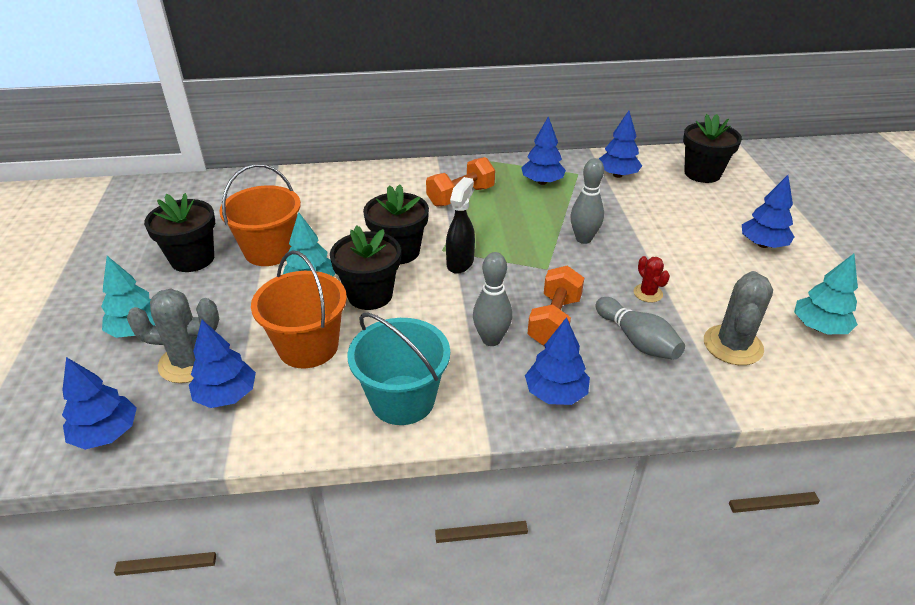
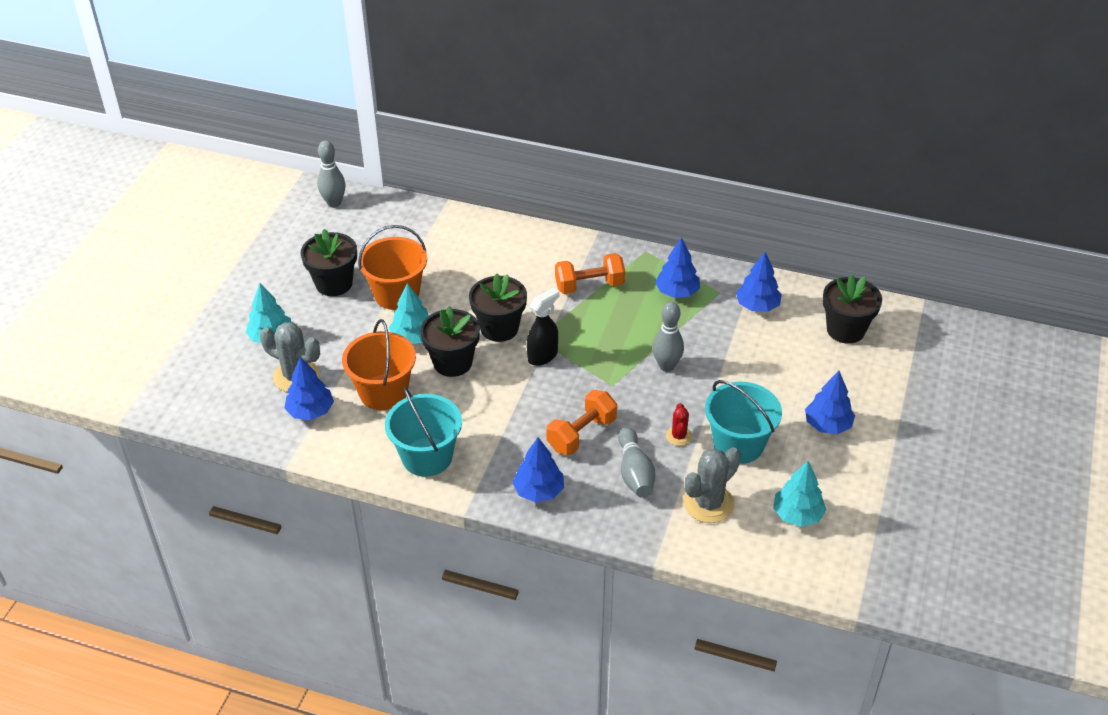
camera: 25 degrees right, 5 degrees up
blue tree [62,357,137,450] -> none
grey bowling pin [473,252,512,346] -> grey bowling pin moved to [317,141,346,208]
none -> turquoise bucket [705,380,782,464]

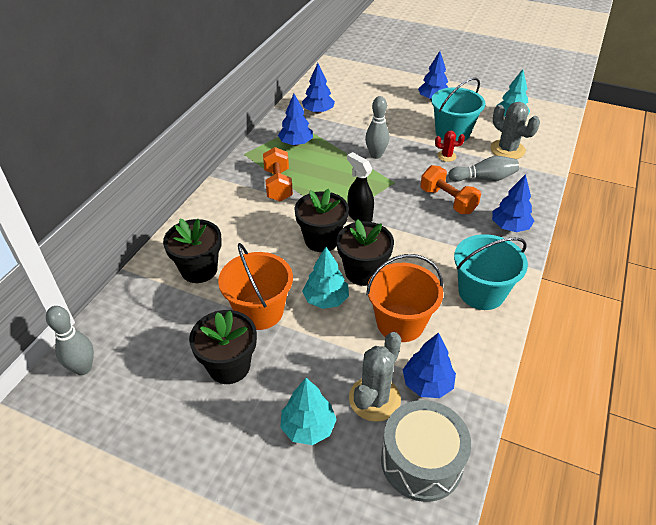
camera: 85 degrees left, 0 degrees up
black flower pot [823,274,882,344] -> black flower pot moved to [163,219,222,283]
none -> grey drum [381,400,471,502]

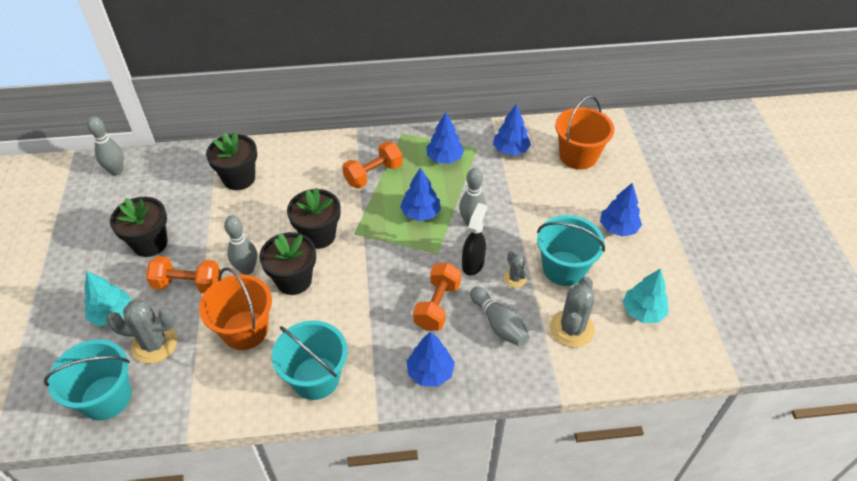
camera: 60 degrees right, 5 degrees up
orange bucket [218,243,293,330] -> orange bucket moved to [555,96,614,170]
turquoise tree [302,247,349,309] -> grey bowling pin [224,216,257,275]
black spray bottle [347,152,374,222] -> black spray bottle moved to [462,203,487,275]
grey drum [381,400,471,502] -> turquoise bucket [44,339,131,420]
blue tree [403,332,456,398] -> blue tree moved to [400,168,441,221]
red cactus [435,131,465,162] -> grey cactus [504,251,528,288]
none -> orange dumbbell [146,256,220,293]

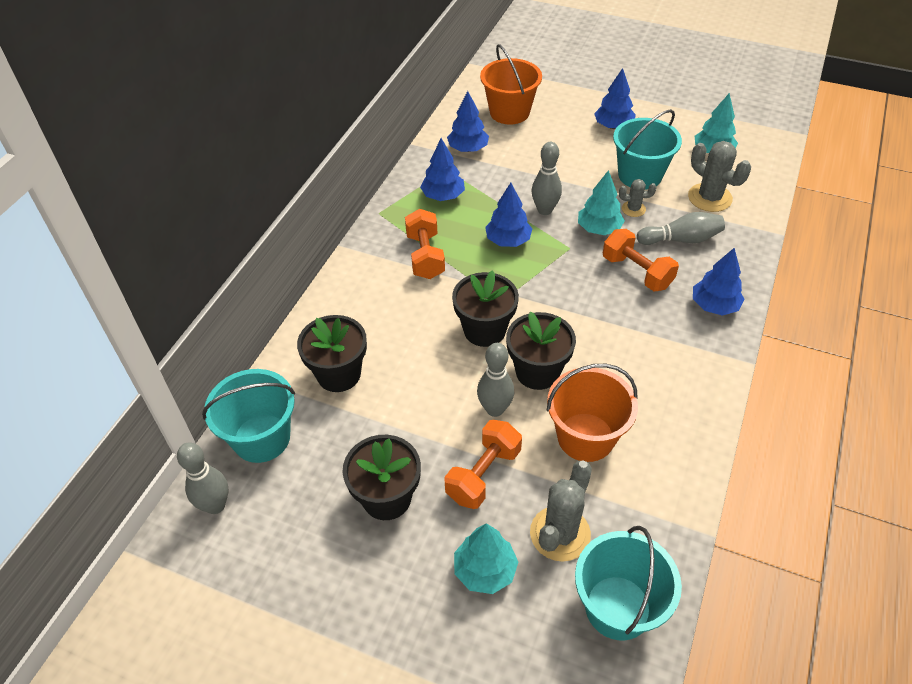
camera: 60 degrees left, 0 degrees up
turquoise bucket [272,321,348,400] -> turquoise bucket moved to [202,369,295,463]
black spray bottle [462,203,487,275] -> turquoise tree [578,170,625,235]

